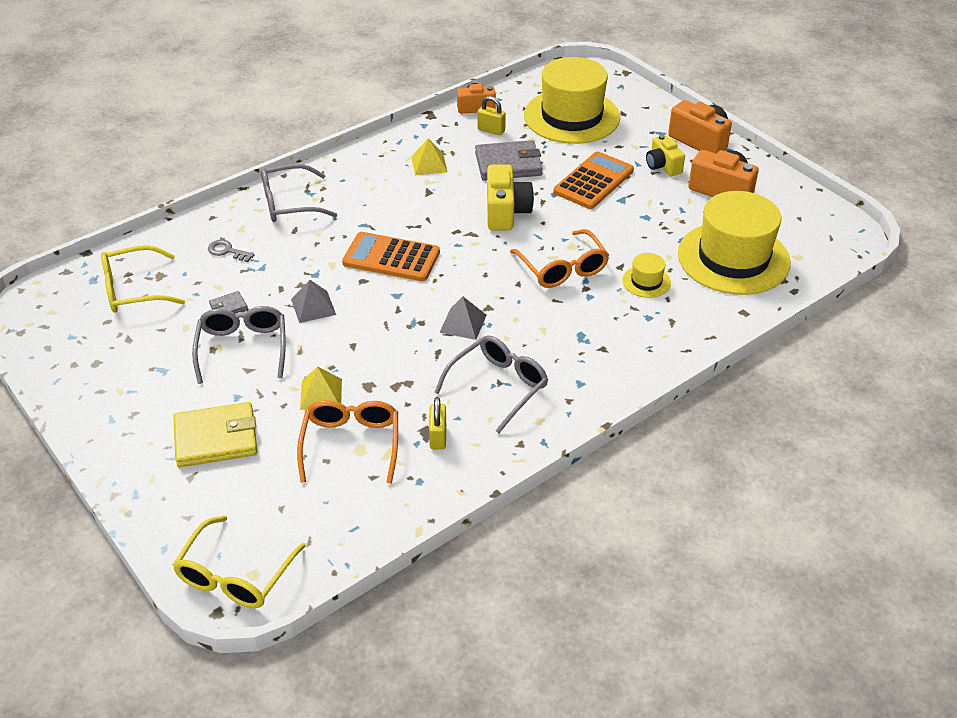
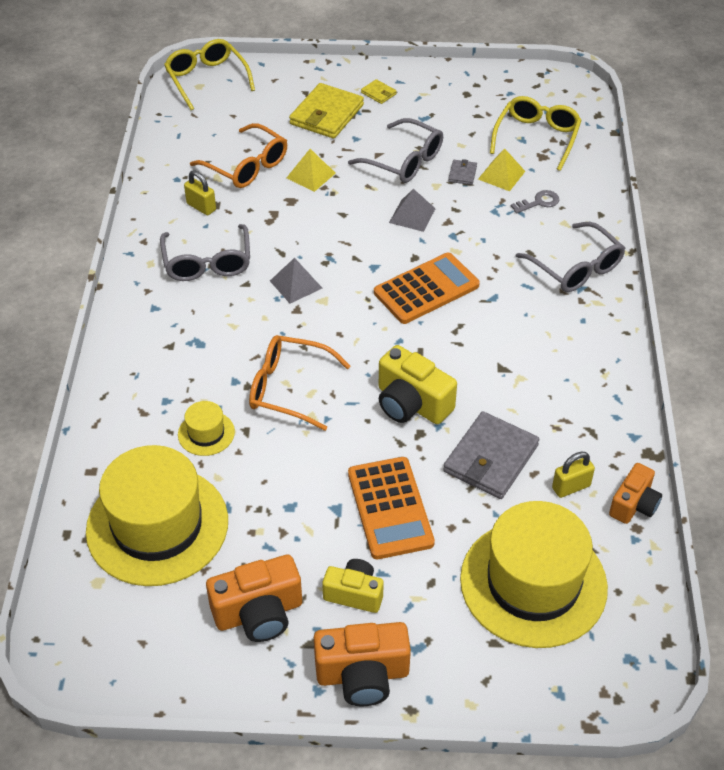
camera: 130 degrees right, 5 degrees up
grey glasses [261,164,337,222] -> grey glasses turned 120 degrees clockwise [516,222,625,292]
yellow pyramid [411,138,448,175] -> yellow pyramid moved to [478,148,525,191]
none -> yellow wallet [361,79,397,104]

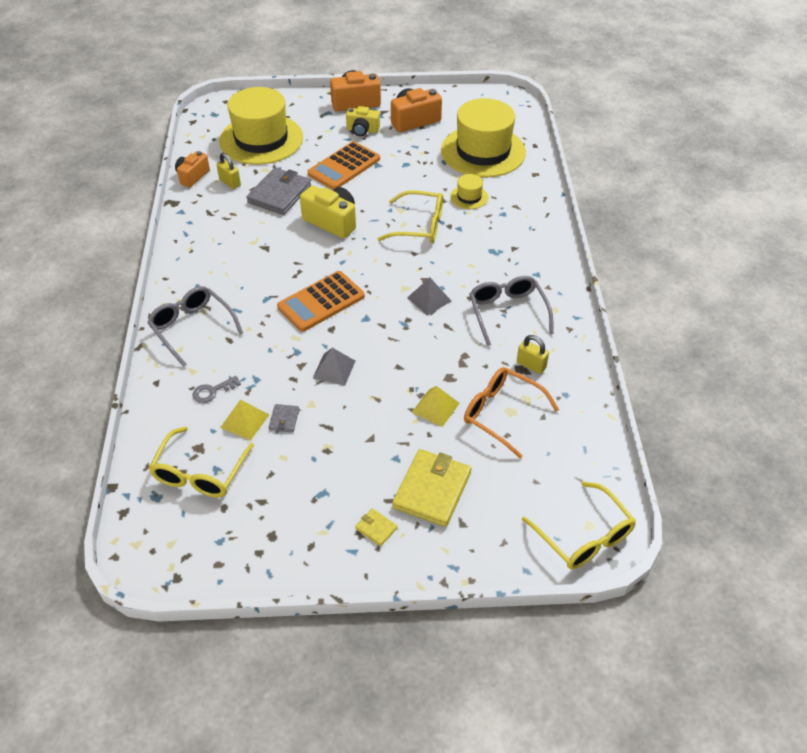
camera: 175 degrees right, 0 degrees up
orange glasses [249,335,350,431] -> yellow glasses [377,190,443,243]
grey glasses [348,118,443,183] -> none
orange calculator [348,457,435,559] -> orange calculator turned 120 degrees counterclockwise [307,141,380,190]
yellow padlock [552,452,595,498] -> yellow padlock turned 75 degrees clockwise [216,153,241,189]

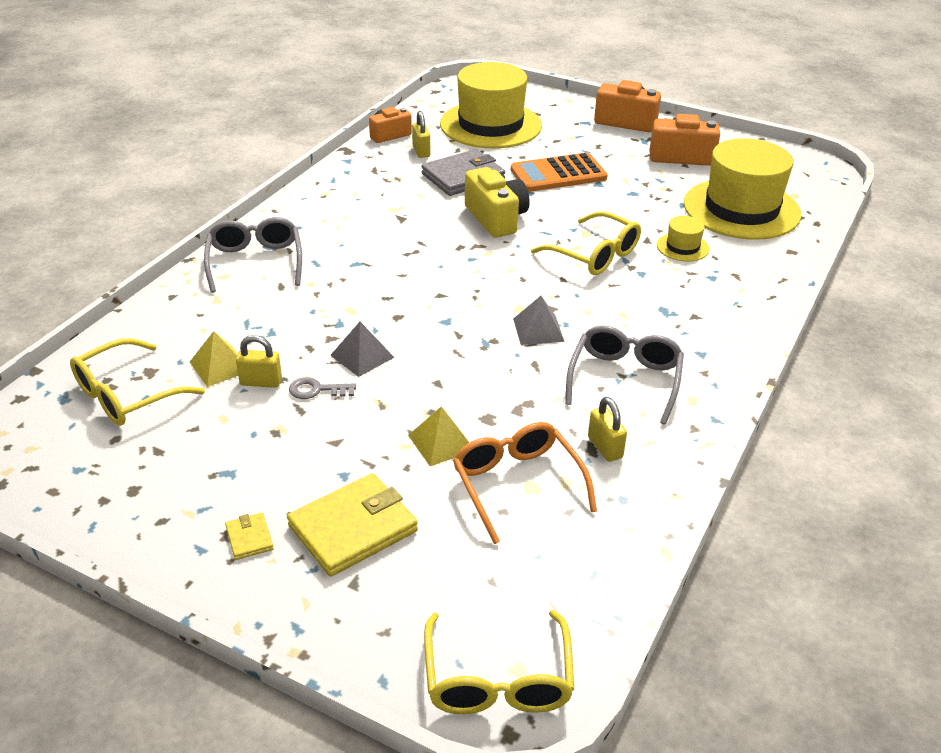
camera: 30 degrees right, 10 degrees down
grey key [192,376,241,403] -> grey key moved to [289,377,356,399]
grey wallet [269,404,299,432] -> yellow padlock [236,335,282,388]
orange calculator [277,271,365,332] -> none
yellow camera [346,106,380,136] -> none

